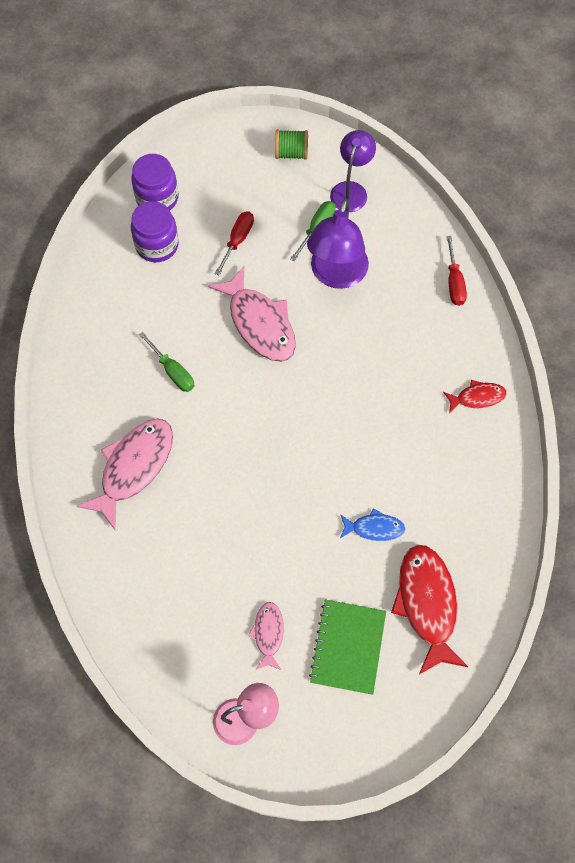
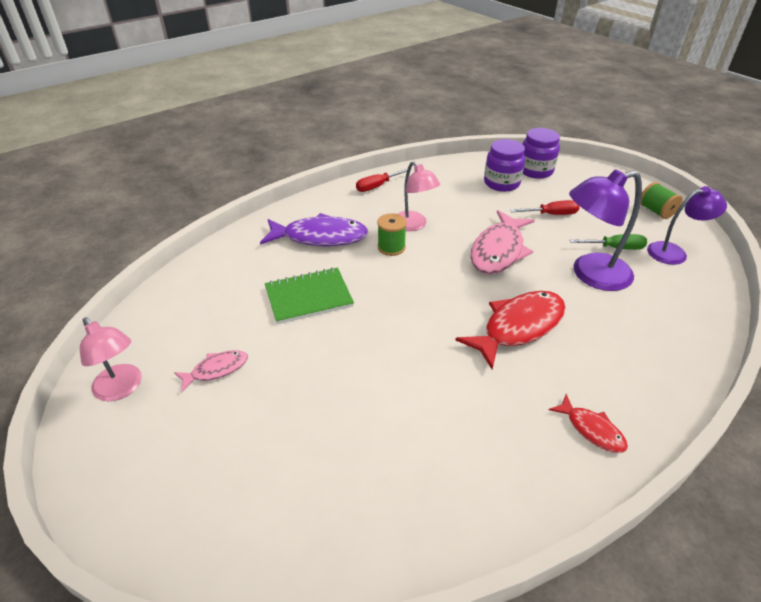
camera: 60 degrees right, 25 degrees down
pink fish [76,419,173,530] -> purple fish [260,213,368,246]
green screwdriver [139,332,194,392] -> pink lamp [398,161,440,231]
green notebook [309,600,386,695] -> green notebook moved to [265,267,354,324]
blue fish [340,508,406,541] -> none
red fish [391,545,468,674] -> red fish moved to [455,291,566,369]
red screwdriver [446,236,467,306] -> red screwdriver moved to [356,168,408,192]
none -> green spool [377,213,407,256]

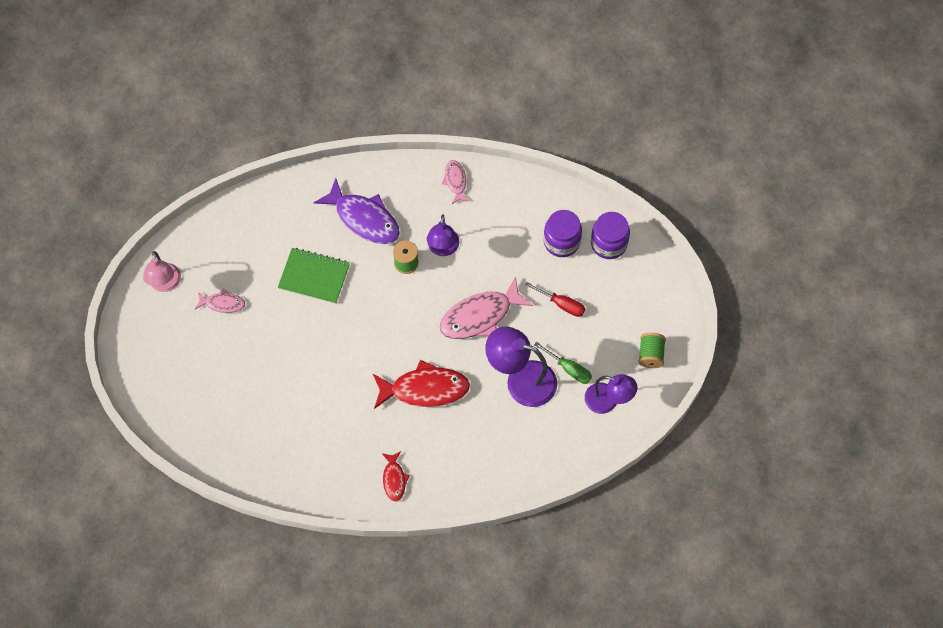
camera: 35 degrees right, 25 degrees up
red screwdriver [356,168,408,192] -> pink fish [442,160,469,204]
pink lamp [398,161,440,231] -> purple lamp [427,214,459,256]

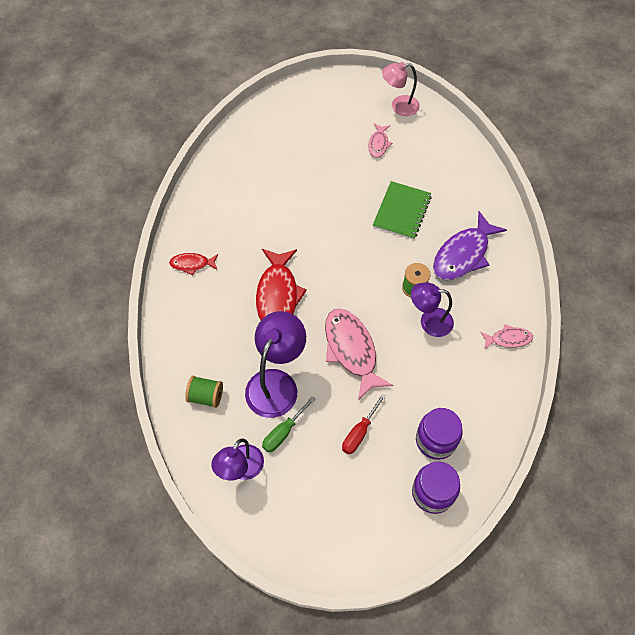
camera: 95 degrees right, 5 degrees down
green spool [638,333,666,368] -> green spool moved to [185,376,223,408]

